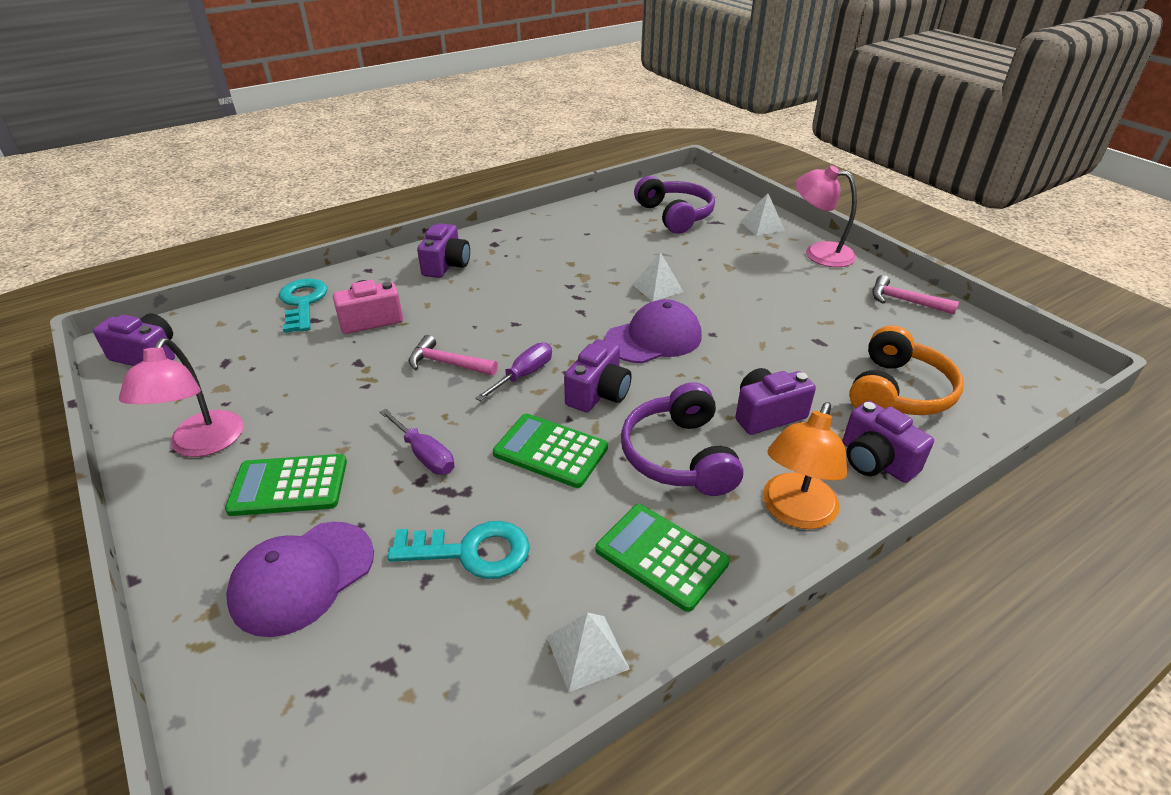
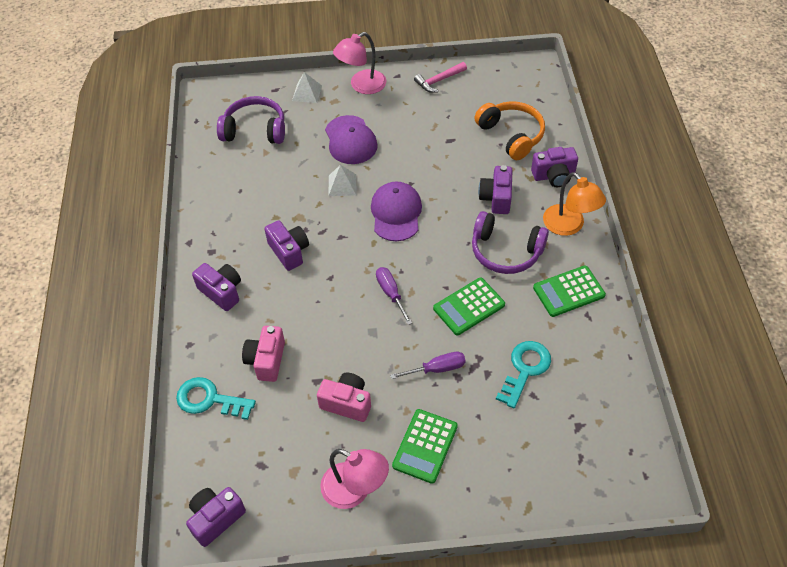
camera: 60 degrees left, 15 degrees up
purple cap [226,522,374,637] -> purple cap moved to [325,115,378,164]
pink hammer [409,335,498,376] -> none
white pyramid [547,612,630,692] -> none
purple camera [564,339,632,412] -> purple camera moved to [265,220,309,271]
none -> pink camera [317,373,371,422]

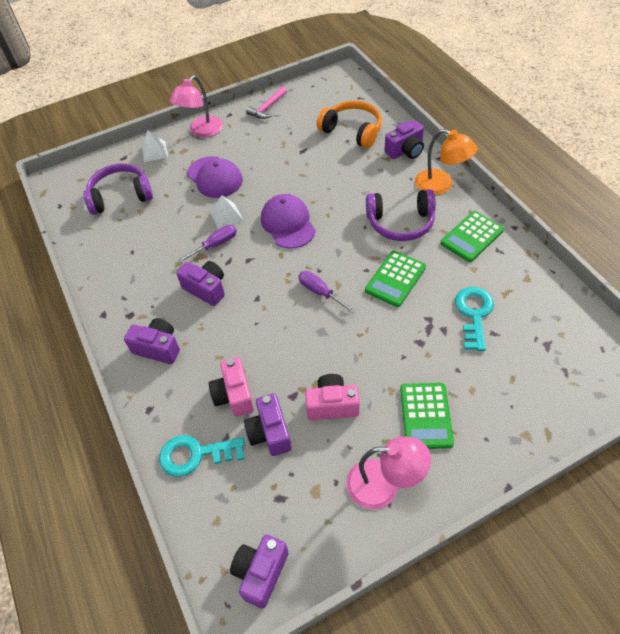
camera: 20 degrees left, 0 degrees up
purple screwdriver [390,352,466,379] -> purple screwdriver moved to [178,225,237,263]
purple camera [478,165,512,214] -> purple camera moved to [244,394,292,456]

